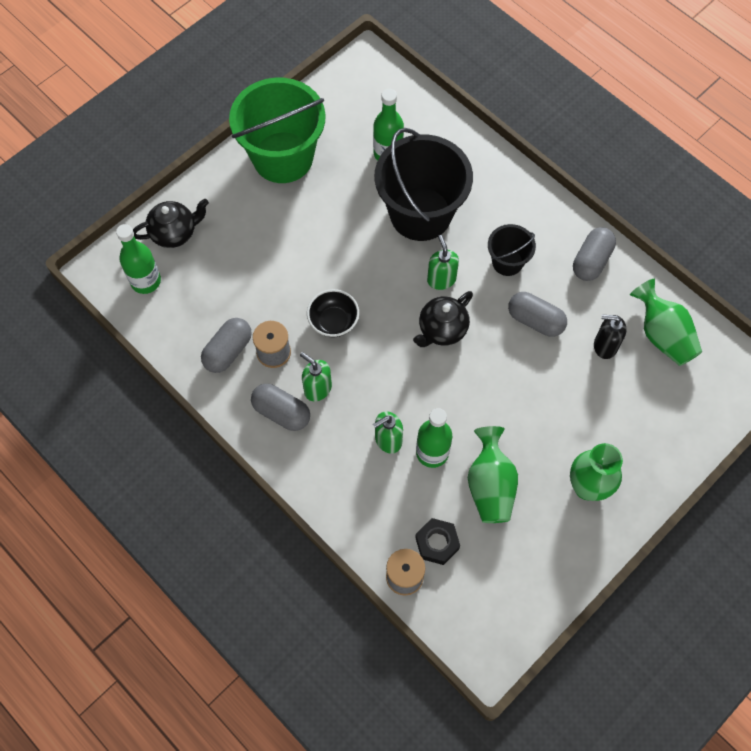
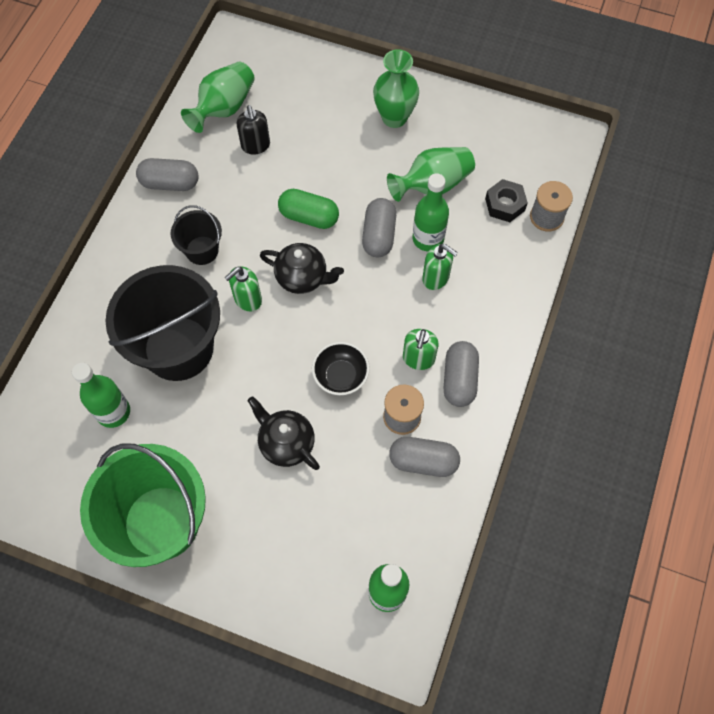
camera: 115 degrees left, 0 degrees up
black teapot [133,199,209,248] -> black teapot moved to [247,396,320,470]
grey capsule [508,292,567,337] -> grey capsule moved to [362,198,396,257]
none -> green capsule [278,189,339,229]

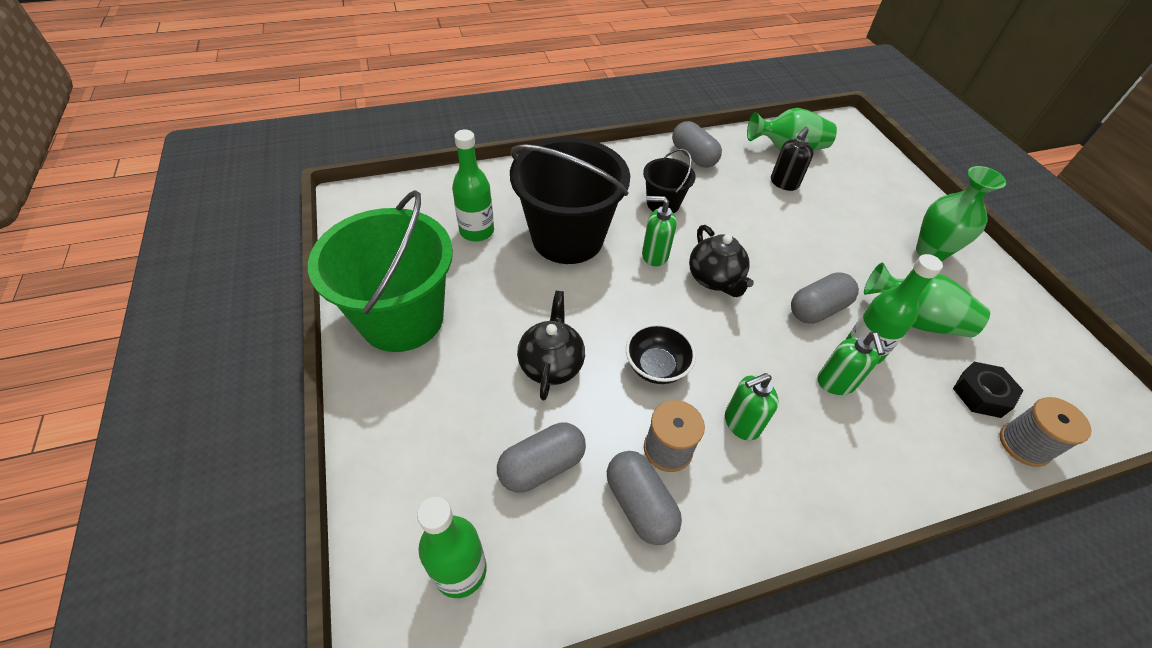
camera: 50 degrees right, 15 degrees down
green capsule [278,189,339,229] -> none
grey capsule [443,341,479,407] -> grey capsule moved to [497,423,586,493]

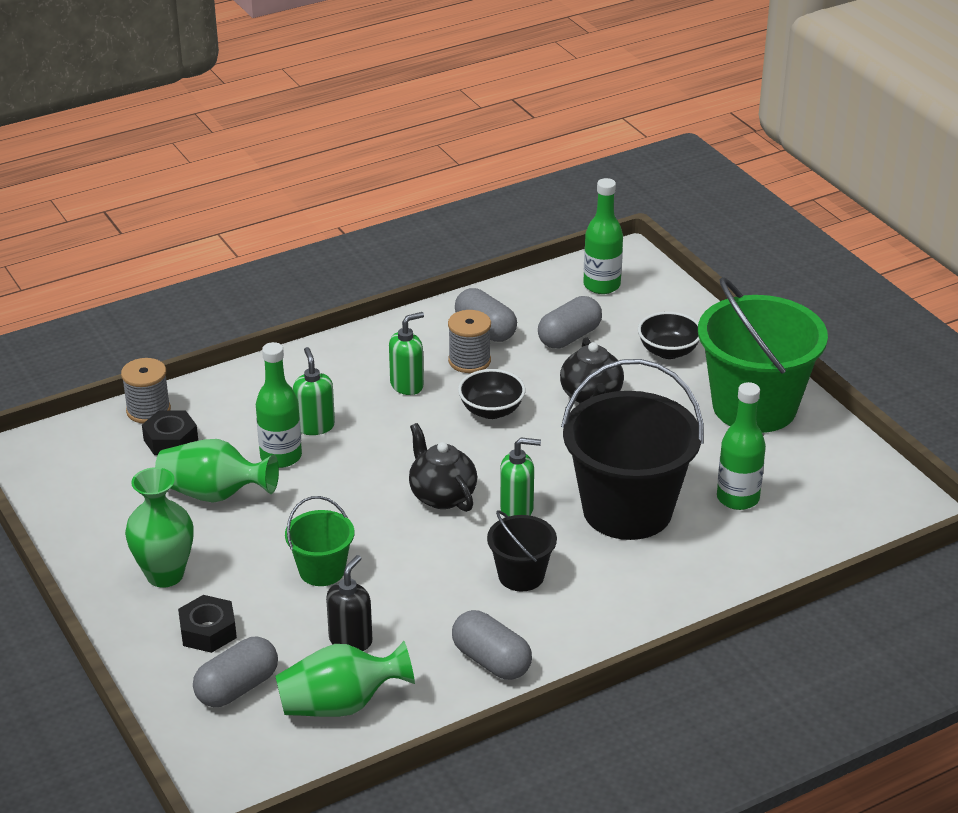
camera: 170 degrees right, 15 degrees down
grey capsule [791,272,859,324] -> grey capsule moved to [193,637,278,707]
none -> black nut [178,595,237,653]
none -> green bucket [285,496,354,586]
none -> black bowl [638,312,700,359]

